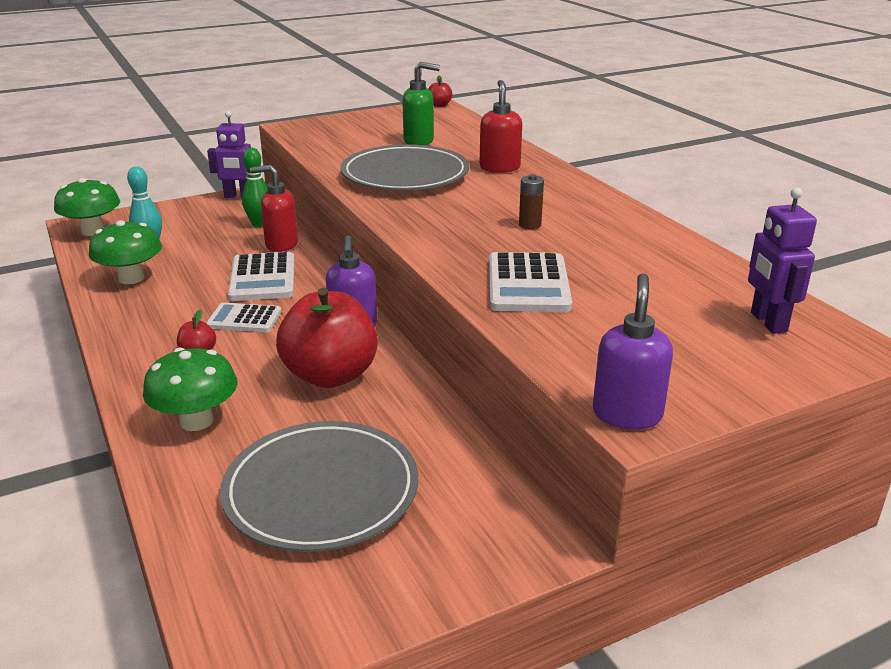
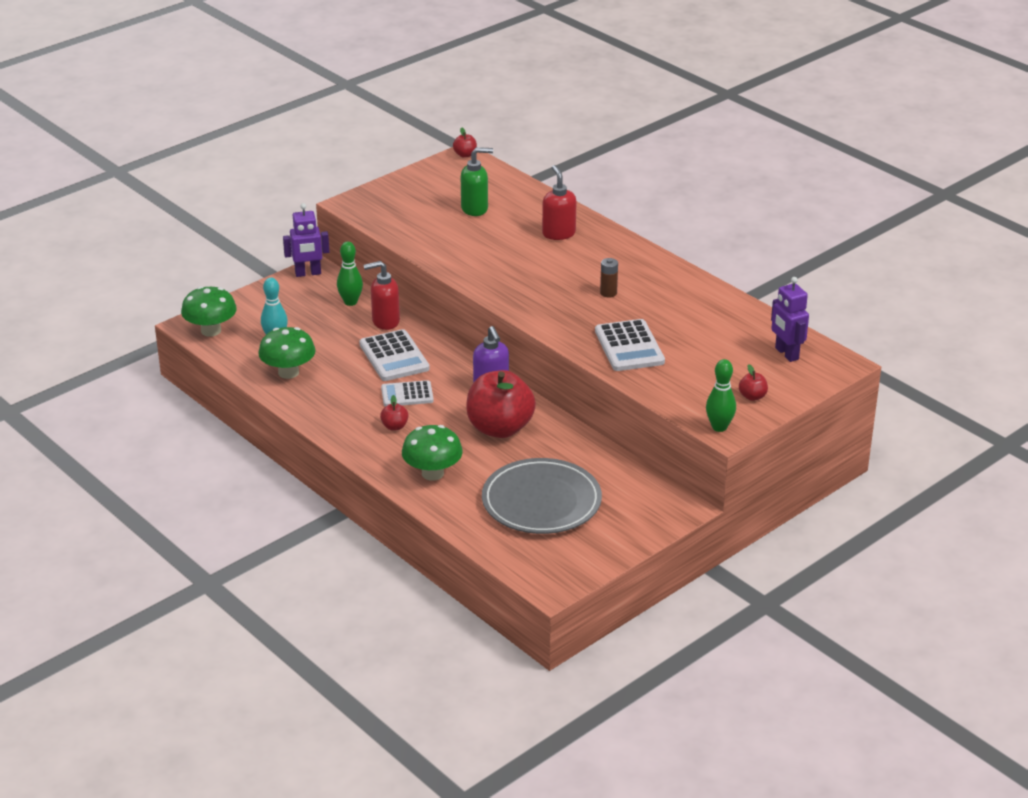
camera: 15 degrees left, 5 degrees up
grey plate [341,144,469,191] -> none
purple soap dispenser [593,273,673,429] -> green bowling pin [706,359,736,432]
none -> red apple [739,364,768,401]

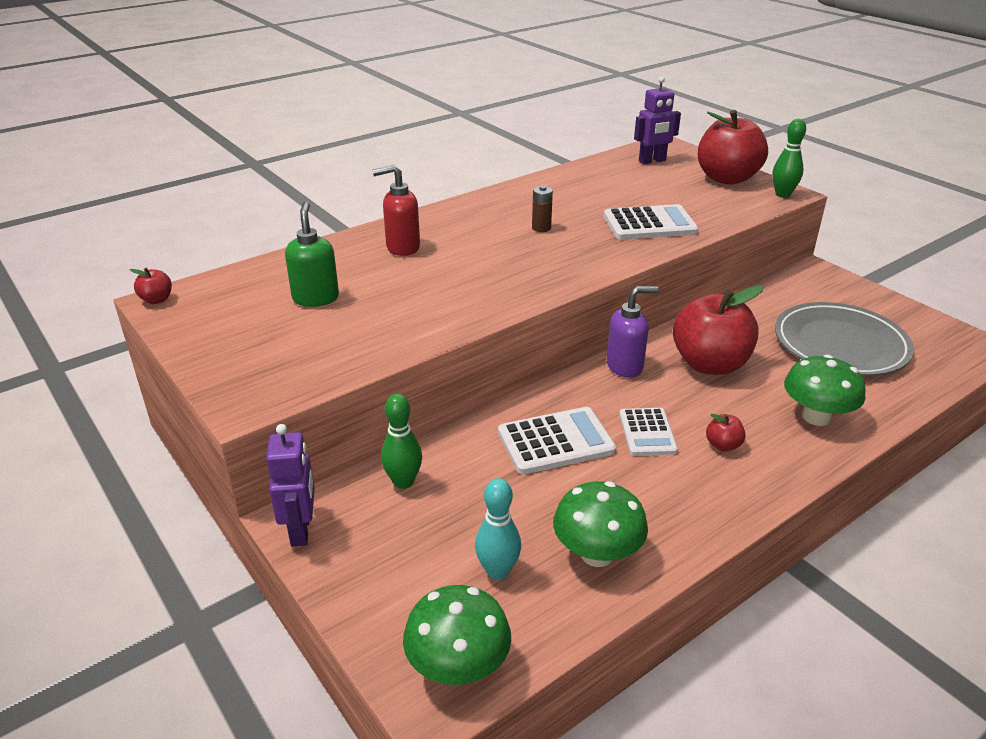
camera: 85 degrees left, 0 degrees up
red soap dispenser [364,261,400,330] -> none
red apple [739,364,768,401] -> red apple [698,110,768,185], size x2.46

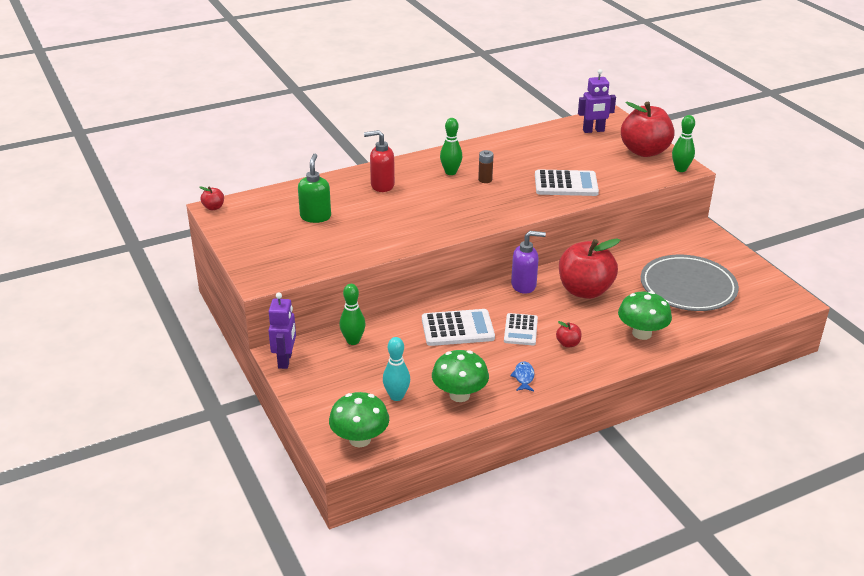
camera: 10 degrees right, 0 degrees up
none -> green bowling pin [440,118,462,175]
none -> blue fish [510,361,535,391]

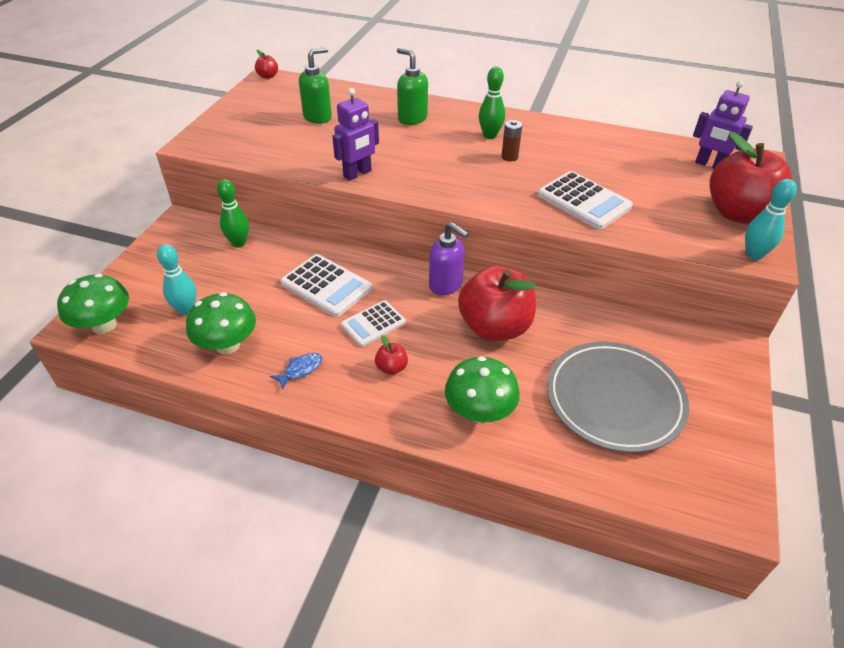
camera: 45 degrees right, 10 degrees up
purple robot [268,293,296,369] -> purple robot moved to [332,88,379,181]
red soap dispenser [364,130,395,192] -> green soap dispenser [397,48,428,125]
green bowling pin [672,115,695,172] -> turquoise bowling pin [745,179,797,260]

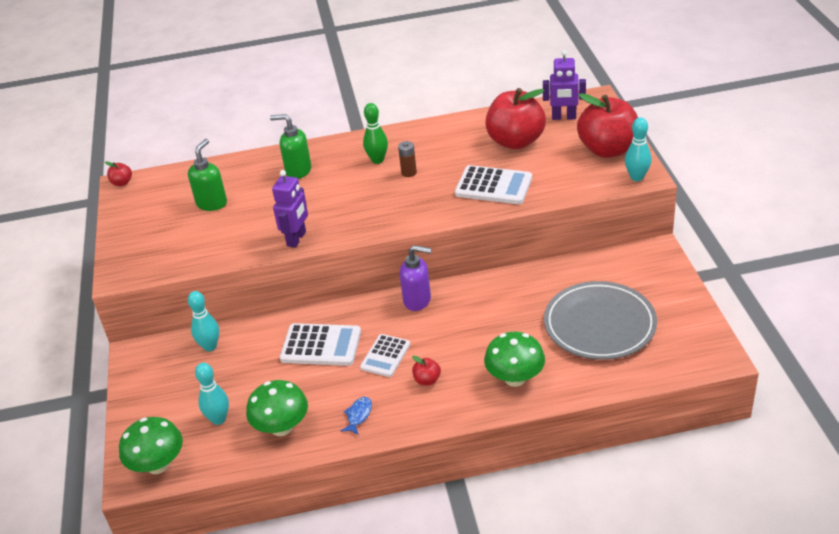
camera: 25 degrees left, 5 degrees down
green bowling pin [217,179,249,247] -> turquoise bowling pin [188,291,219,351]
red apple [458,266,536,341] -> red apple moved to [485,88,546,149]

